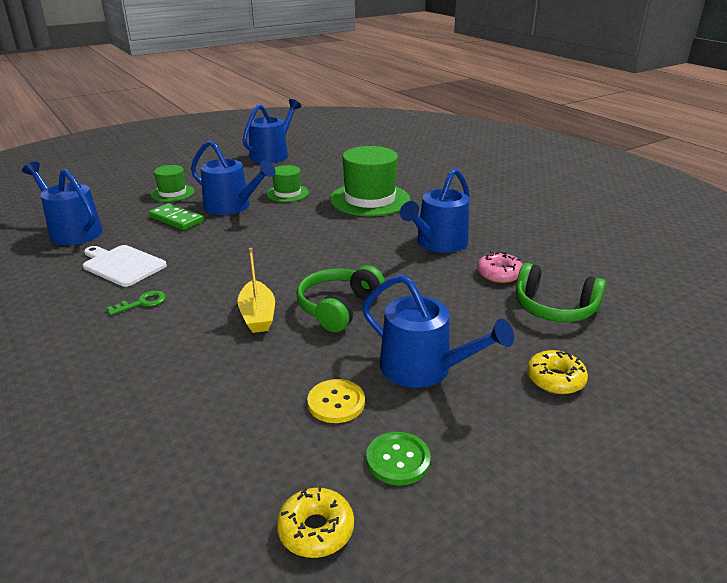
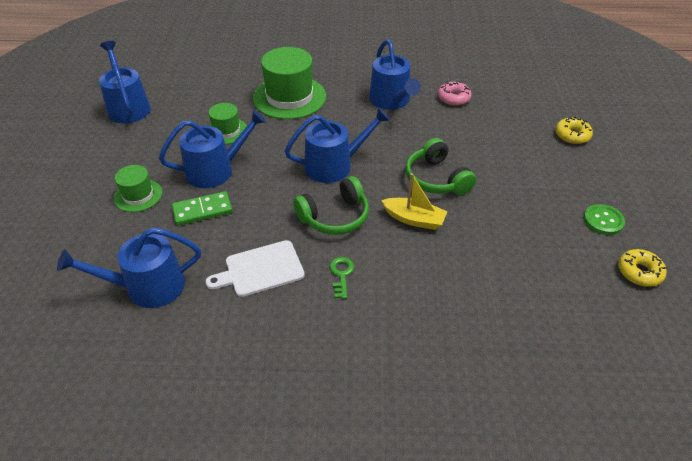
camera: 55 degrees left, 15 degrees up
yellow button [307,379,365,423] -> none
blue watering can [362,274,514,388] -> blue watering can moved to [285,107,390,183]
green headphones [516,263,606,322] -> green headphones moved to [293,176,369,235]

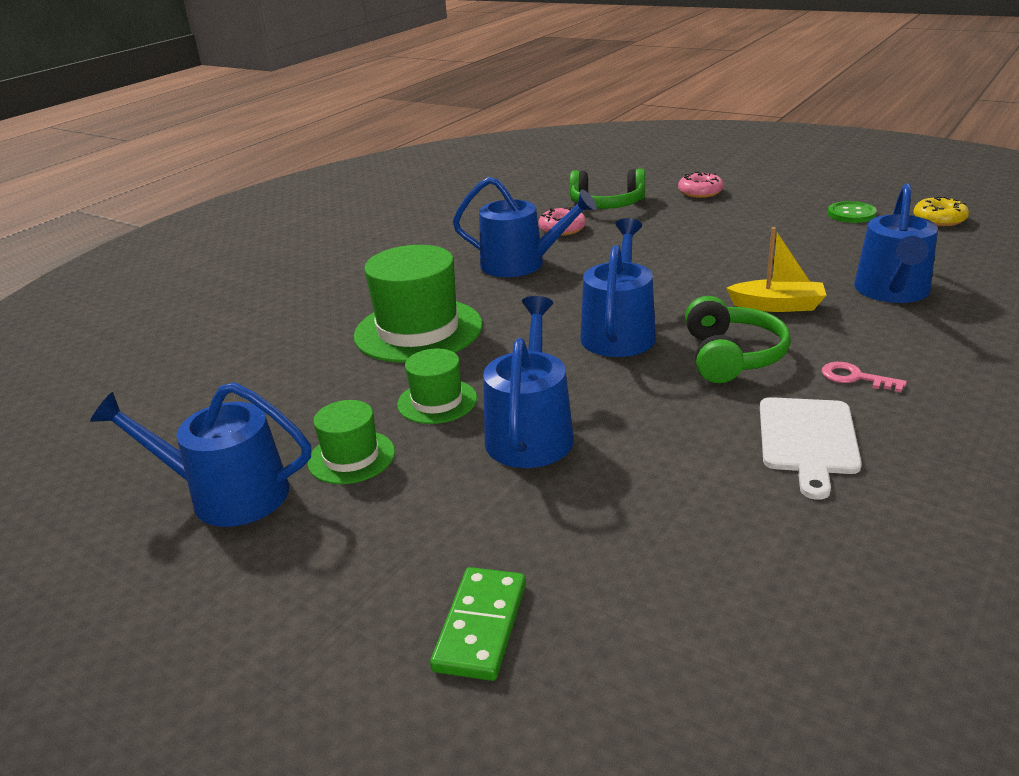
camera: 55 degrees left, 15 degrees down
blue watering can [57,227,201,308] -> blue watering can moved to [854,183,938,303]
green hat [114,165,162,212] -> green hat moved to [308,400,395,484]
green domino [172,191,232,226] -> green domino moved to [430,567,526,681]
green key [330,257,354,299] -> pink key [822,362,907,392]
yellow boat [381,173,448,230] -> yellow boat turned 45 degrees clockwise [726,227,826,312]
green headphones [405,138,476,195] -> green headphones moved to [570,168,645,209]
yellow donut [555,117,593,144] -> pink donut [678,171,724,198]

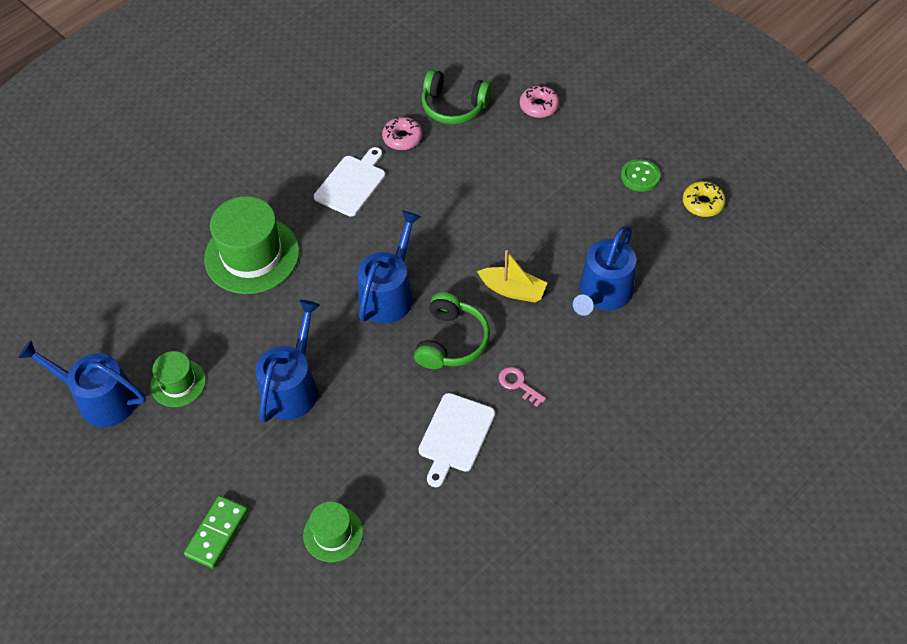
camera: 10 degrees right, 25 degrees up
green hat [397,349,477,424] -> green hat moved to [303,502,363,562]
blue watering can [453,177,597,277] -> white cutting board [314,147,385,217]

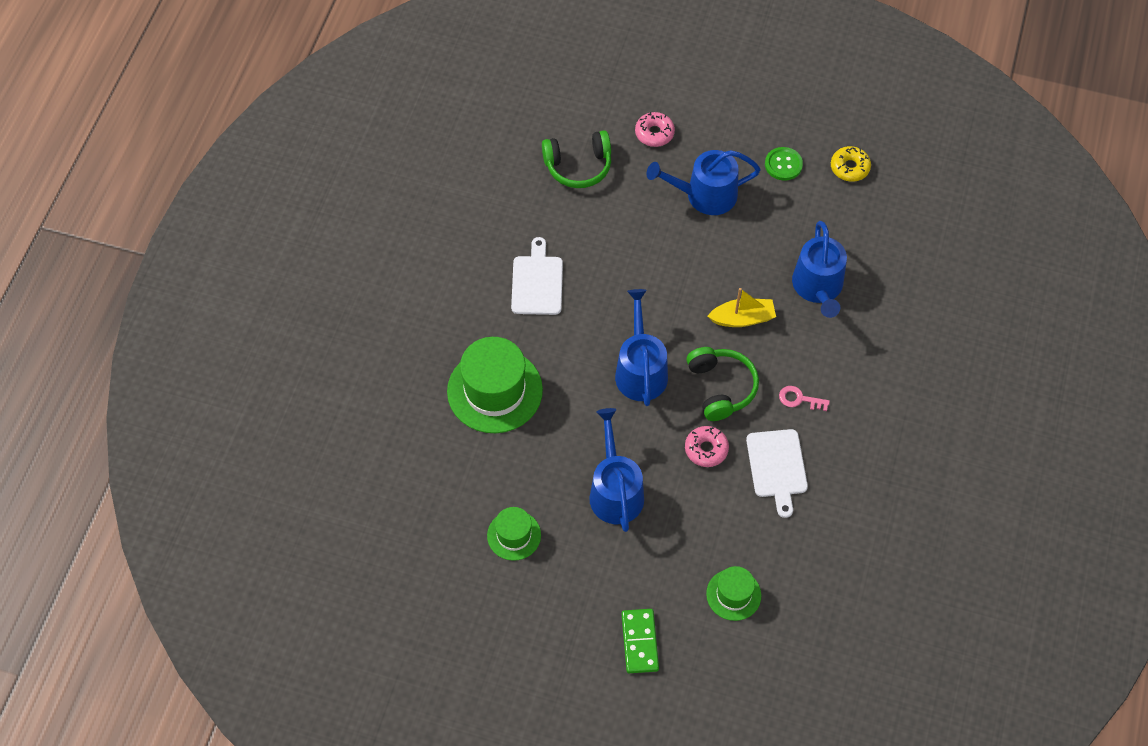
camera: 30 degrees left, 5 degrees up
blue watering can [18,340,146,427] -> blue watering can moved to [647,150,761,215]
pink donut [382,117,422,150] -> pink donut moved to [685,426,729,467]

